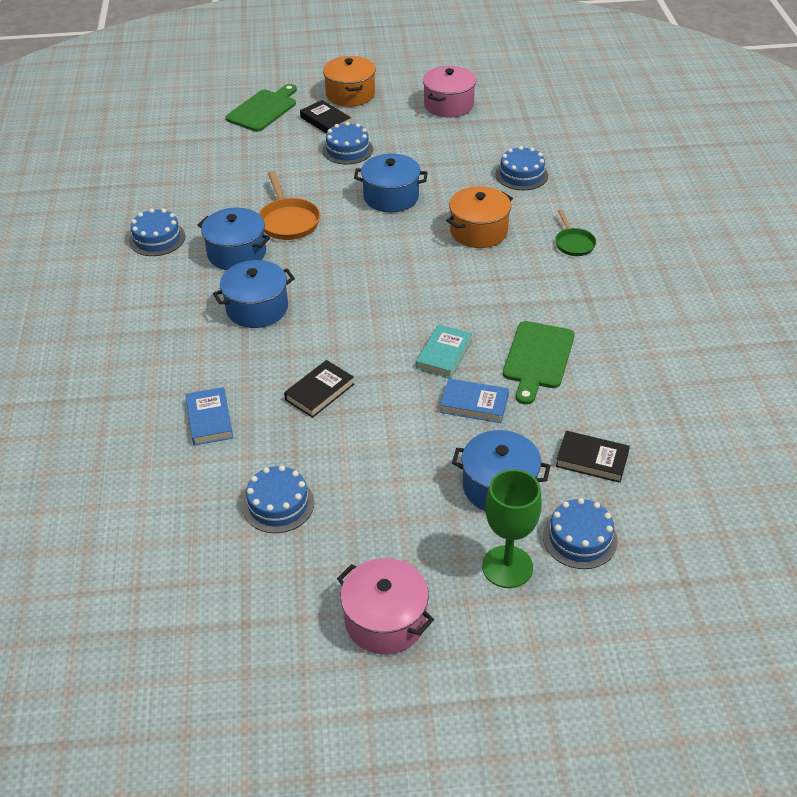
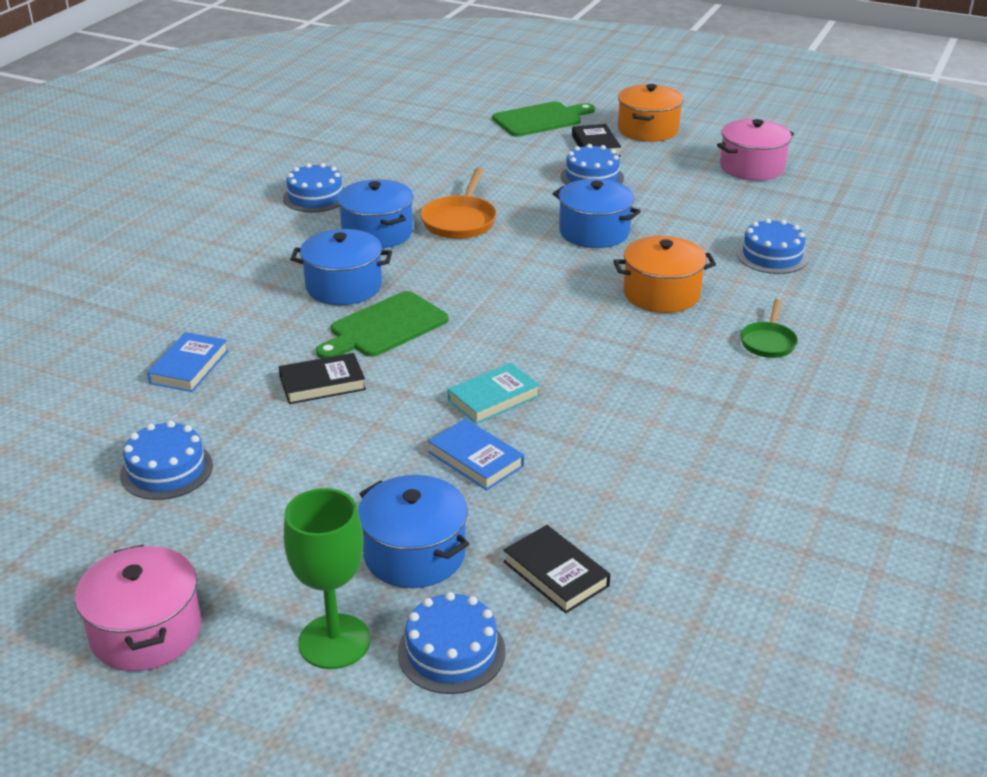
camera: 30 degrees right, 10 degrees down
green cutting board [503,321,575,405] -> green cutting board moved to [316,291,448,359]

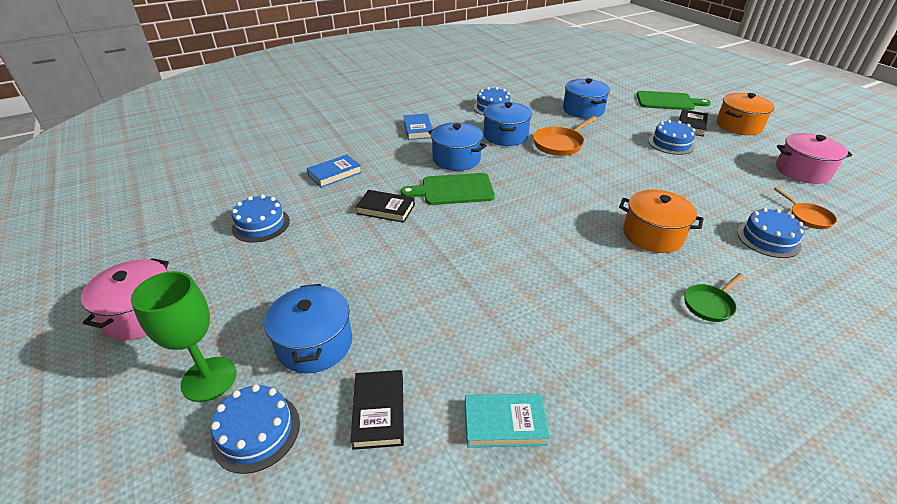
camera: 35 degrees right, 5 degrees up
blue book [428,419,524,490] -> blue book moved to [403,114,432,140]
turquoise book [448,363,540,424] -> turquoise book moved to [465,394,550,448]
blue pot [552,179,641,248] -> blue pot moved to [563,78,610,119]
none -> orange pan [774,187,837,229]

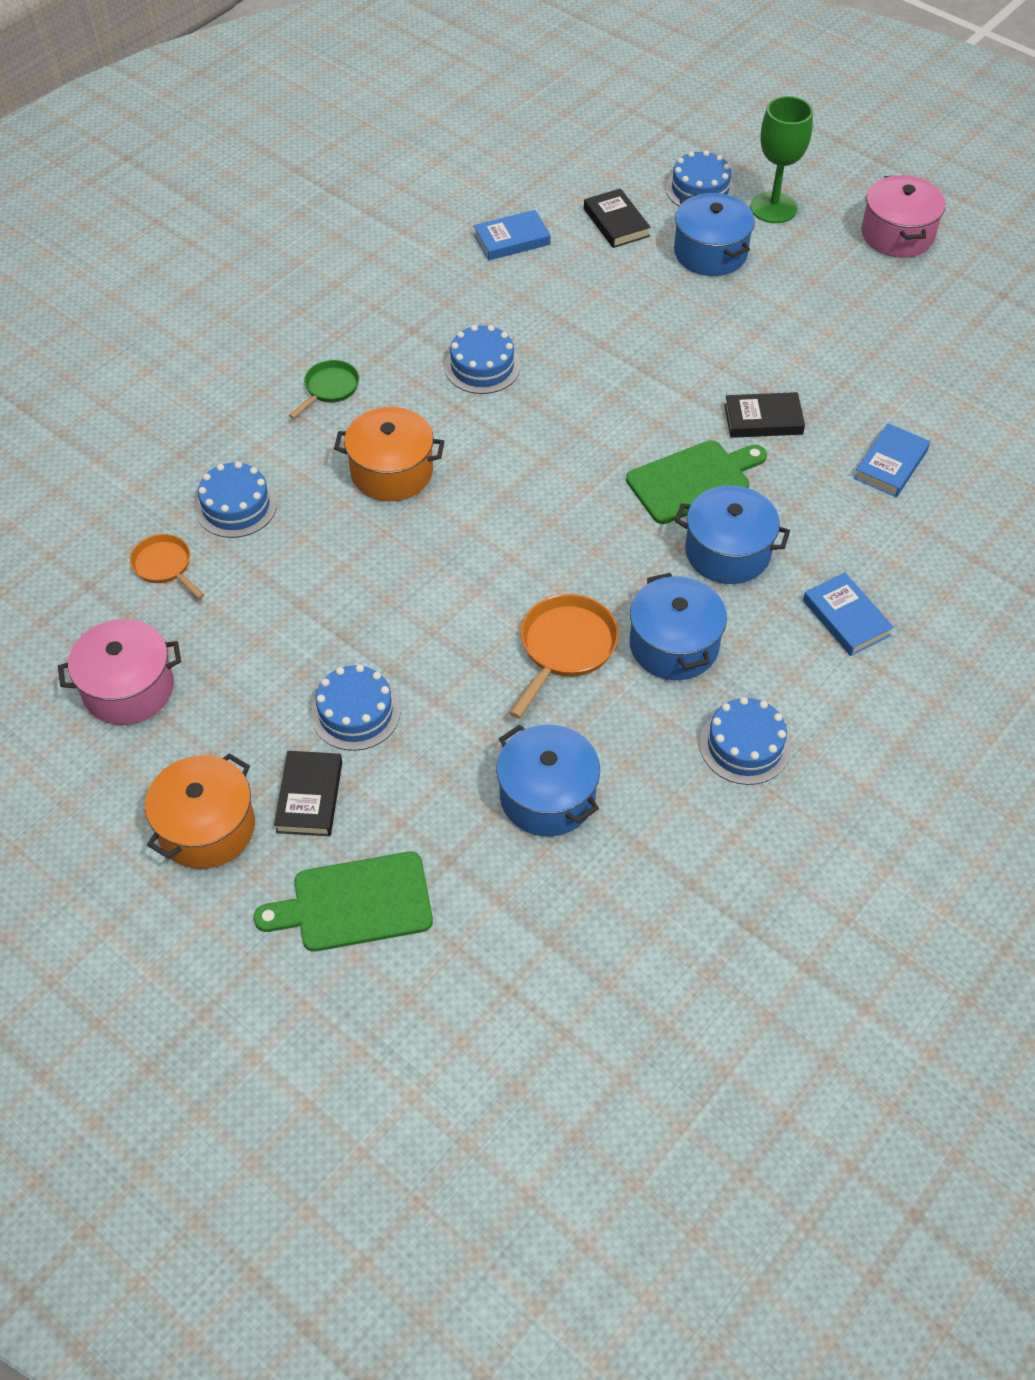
camera: 160 degrees right, 15 degrees up
blue cake [232,194,290,243] -> blue cake moved to [445,325,520,394]
turquoise book [465,394,550,448] -> blue book [474,210,551,261]

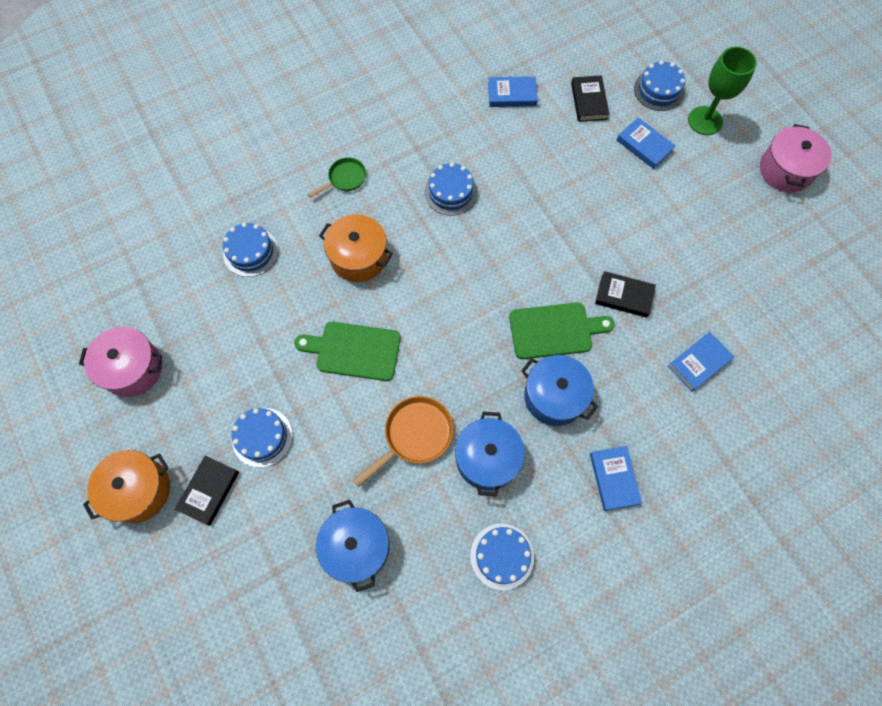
camera: 20 degrees right, 15 degrees up
orange pan [130,534,205,599] -> none
green cutting board [253,852,433,952] -> green cutting board moved to [294,322,401,381]
blue pot [674,193,755,276] -> blue book [617,117,676,169]

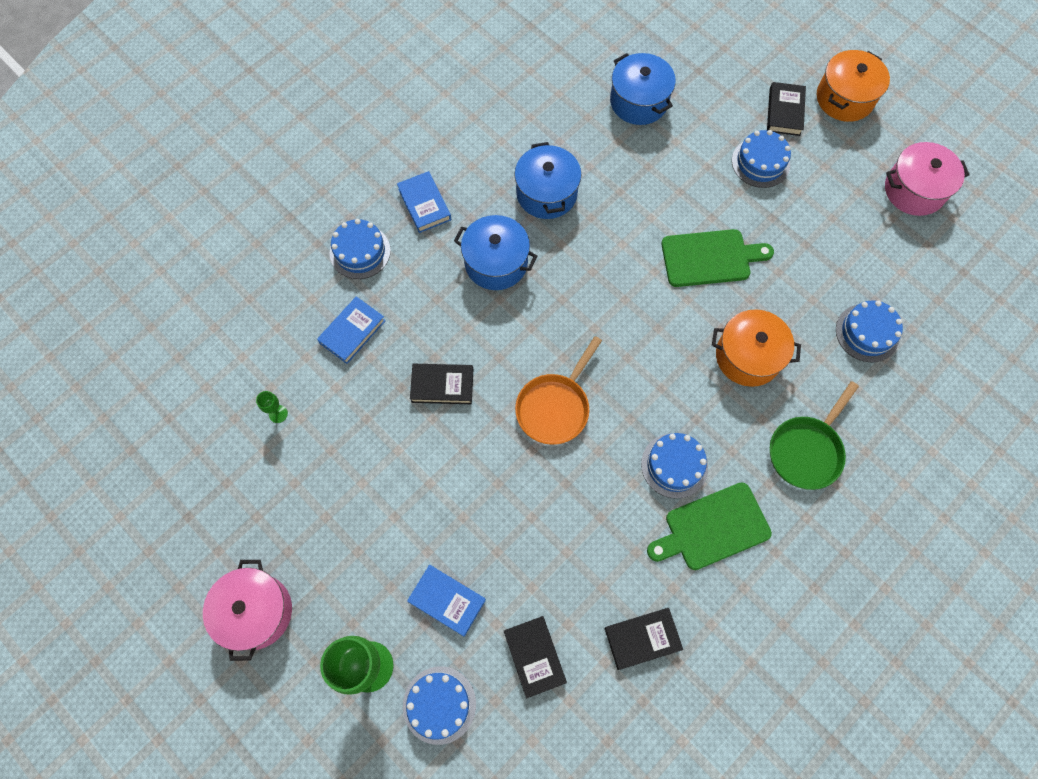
camera: 165 degrees right, 0 degrees up
green pan [308,157,366,198] -> green pan [770,381,859,490], size x1.57
orange pan [353,396,453,487] -> orange pan moved to [515,336,602,445]
blue cake [470,524,534,590] -> blue cake moved to [330,219,391,279]
blue book [488,76,538,107] -> black book [604,608,683,670]
green cutting board [509,303,615,359] -> green cutting board moved to [647,482,772,570]
none -> green goblet [256,391,288,423]

